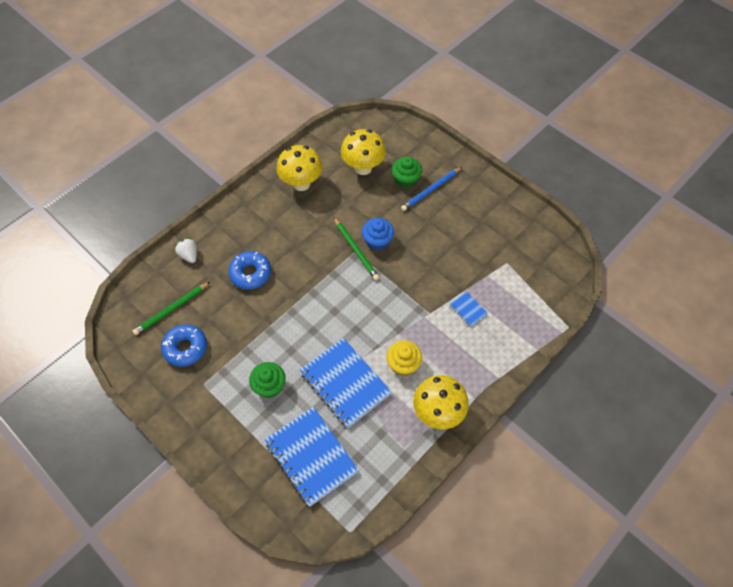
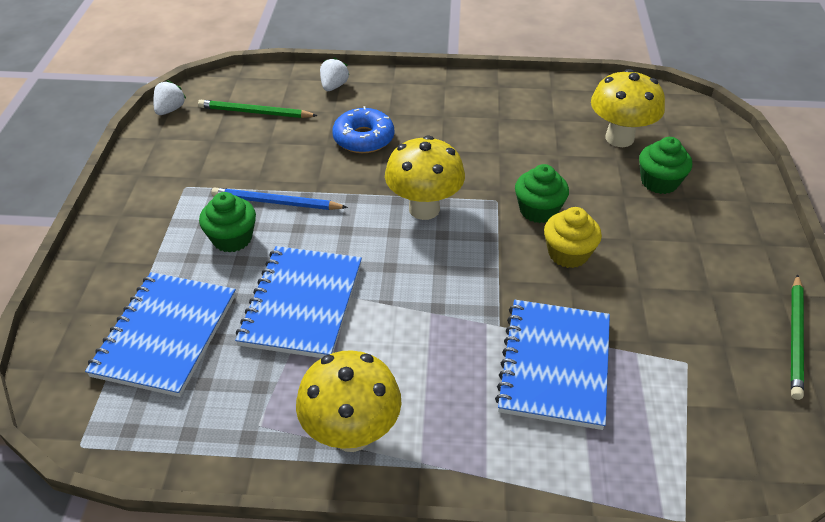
camera: 50 degrees right, 15 degrees down
blue donut [161,324,207,367] -> none
yellow mushroom [276,145,322,191] -> yellow mushroom moved to [385,135,465,220]
green pencil [334,217,379,280] -> green pencil moved to [791,274,804,400]
blue cupcake [362,218,394,251] -> green cupcake [515,164,569,223]
yellow cupcake [386,340,422,376] -> yellow cupcake moved to [544,207,602,268]
blue pencil [401,167,462,211] -> blue pencil moved to [211,187,348,210]
blue notebook [449,291,488,327] -> blue notebook [495,300,610,430], size x2.24
none -> white strawberry [153,80,186,115]

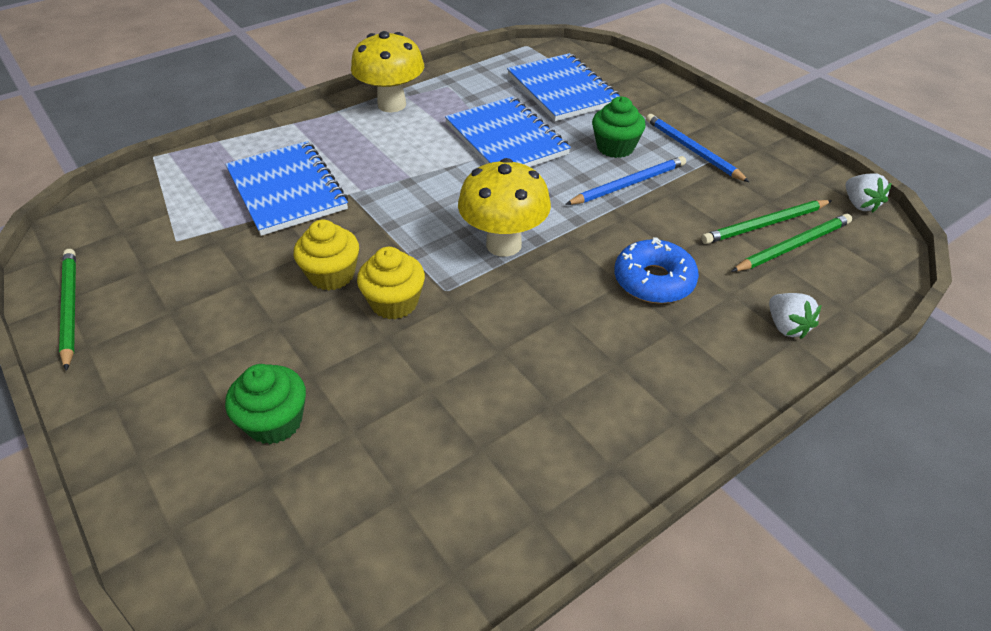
camera: 140 degrees right, 0 degrees up
green cupcake [515,164,569,223] -> yellow cupcake [357,247,425,319]
yellow mushroom [591,69,665,147] -> none
none -> blue pencil [646,114,749,182]
none -> green pencil [701,200,832,244]

